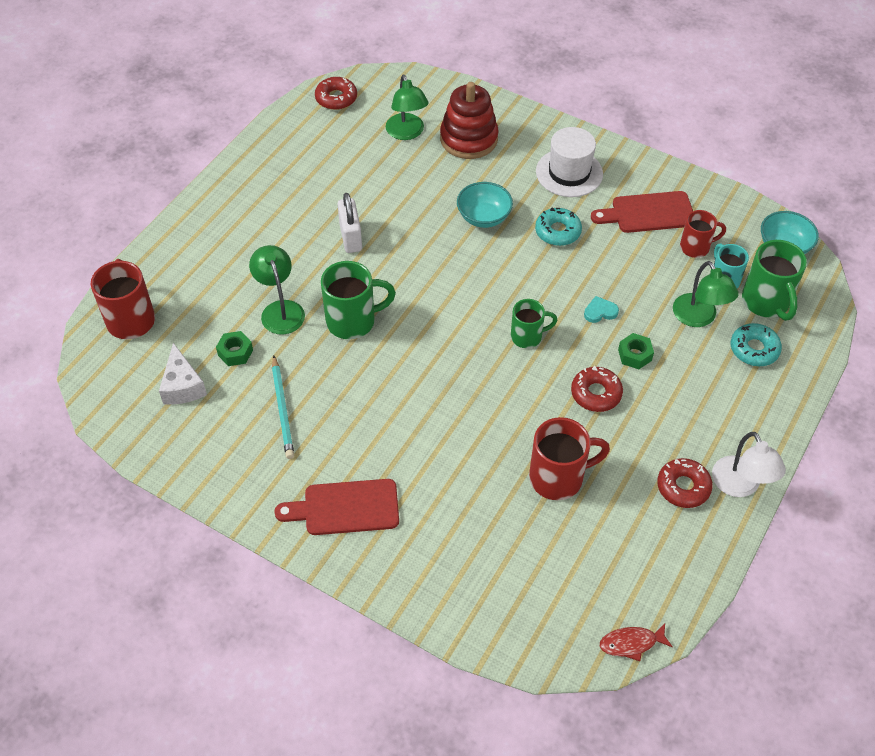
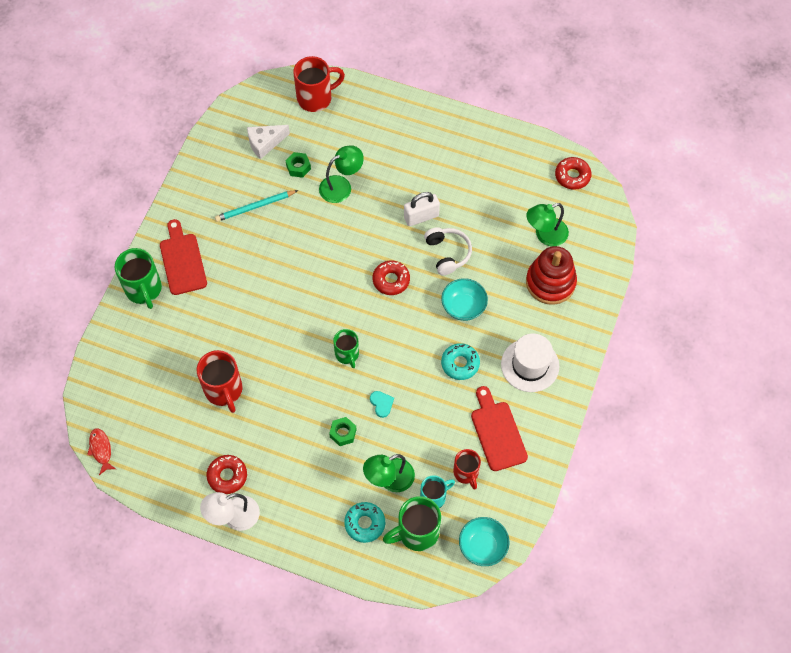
camera: 80 degrees right, 10 degrees up
green mug [321,261,396,339] -> green mug moved to [115,248,162,309]
red donut [571,366,623,412] -> red donut moved to [373,261,410,295]
none -> white headphones [424,227,472,275]

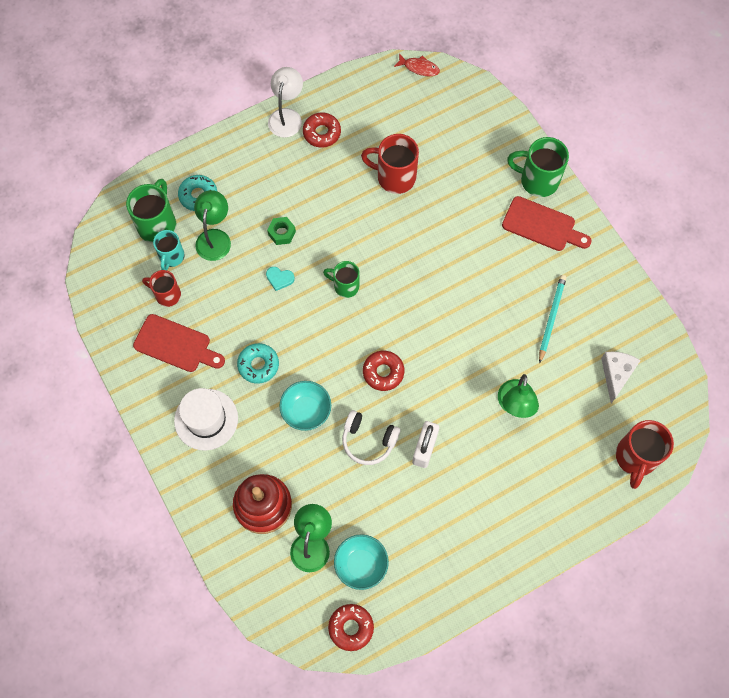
camera: 130 degrees right, 5 degrees up
green nut [285,152,311,178] -> none
turquoise bowl [459,517,509,566] -> turquoise bowl moved to [334,534,389,590]

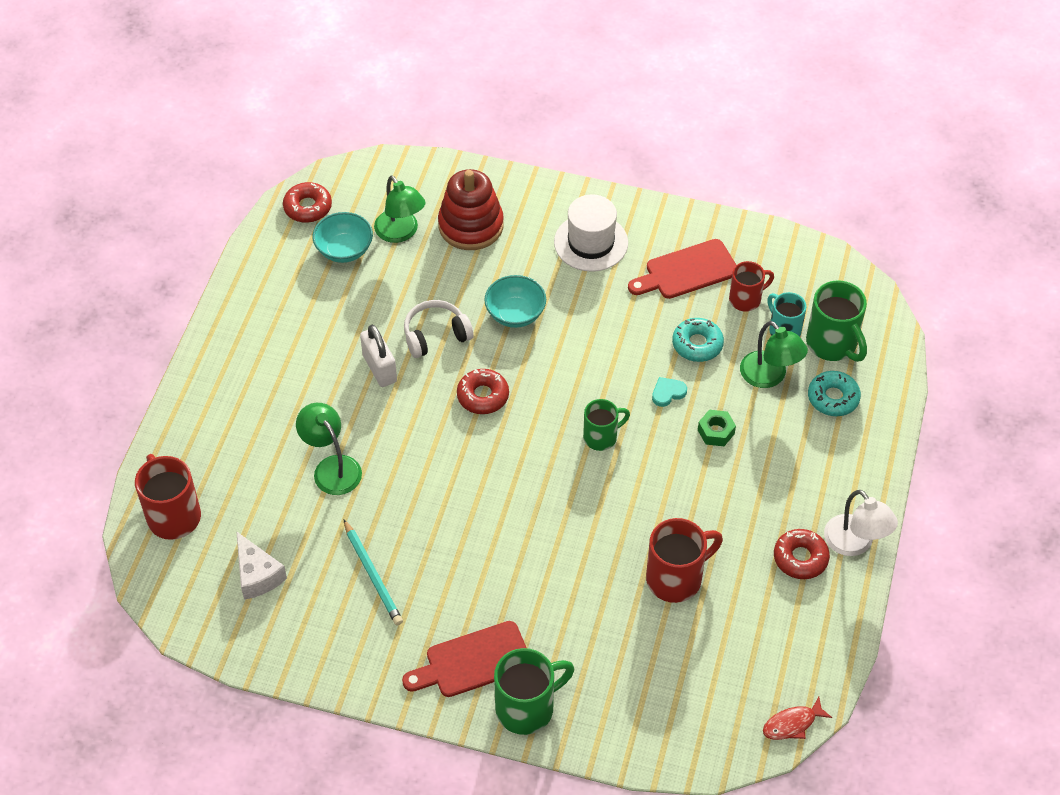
camera: 135 degrees right, 15 degrees down
turquoise donut [237,343,279,384] -> turquoise donut moved to [672,318,724,362]

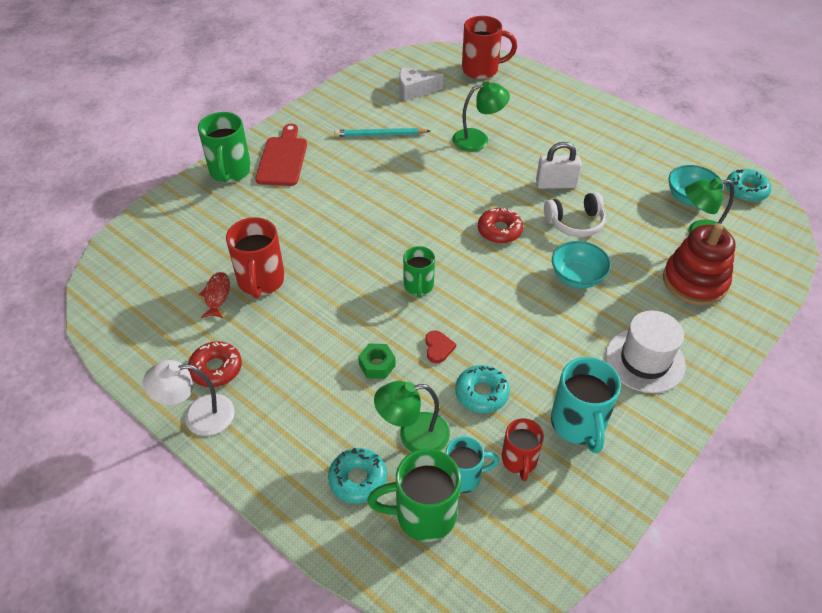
camera: 115 degrees right, 5 degrees down
red donut [283,182,332,223] -> turquoise donut [726,169,771,202]
white headphones [404,300,474,358] -> white headphones turned 75 degrees clockwise [544,192,605,237]
red cutting board [628,239,736,299] -> turquoise mug [551,357,621,453]
turquoise heart [652,377,687,407] -> red heart [425,330,456,363]
red fish [763,697,832,740] -> red fish moved to [199,272,230,318]

